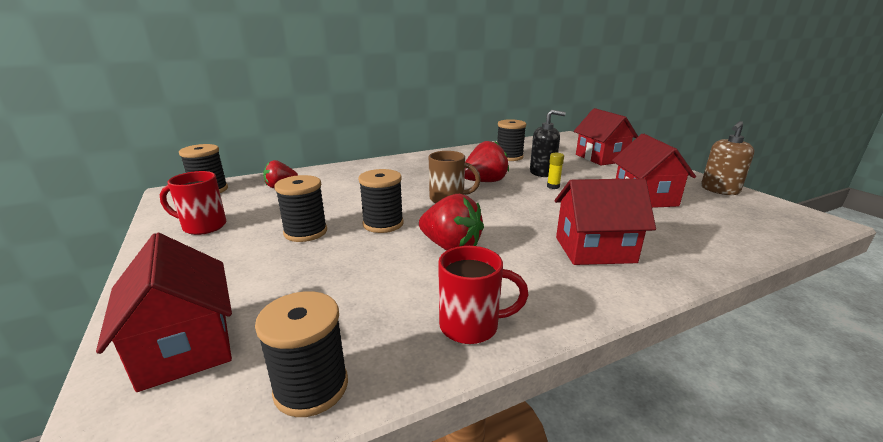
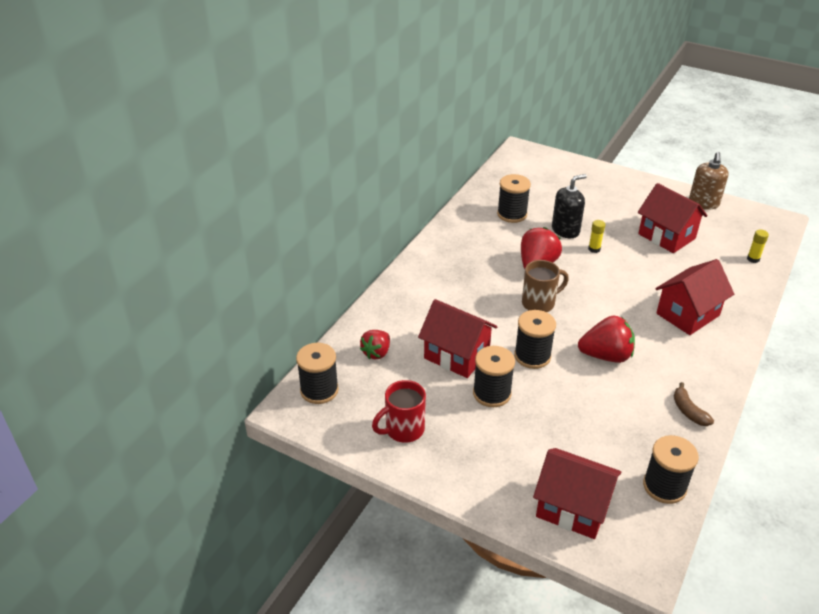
camera: 35 degrees left, 15 degrees up
red mug [438,246,528,344] -> brown banana [674,382,714,426]
red house [574,108,638,165] -> red house moved to [418,299,498,378]
none -> yellow glue stick [747,229,769,263]

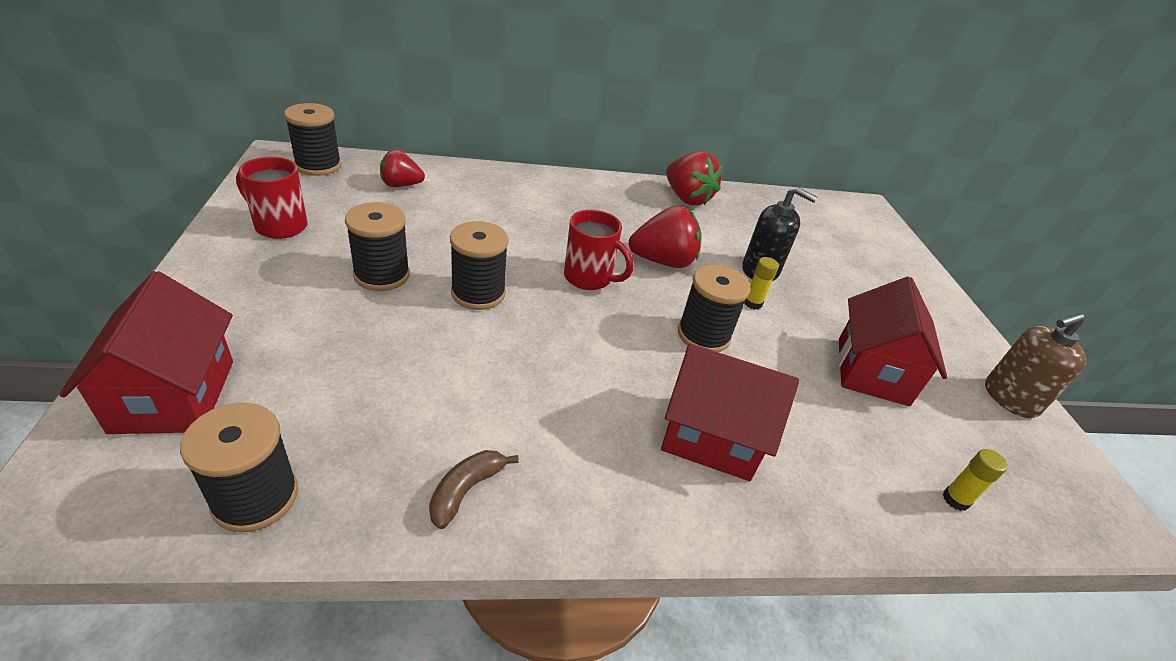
camera: 50 degrees right, 0 degrees up
red house [418,299,498,378] -> none
black spool [497,174,531,223] -> black spool moved to [678,265,751,352]
brown mug [522,260,569,312] -> red mug [564,210,633,290]
red strawberry [578,315,635,363] -> red strawberry moved to [666,152,722,206]

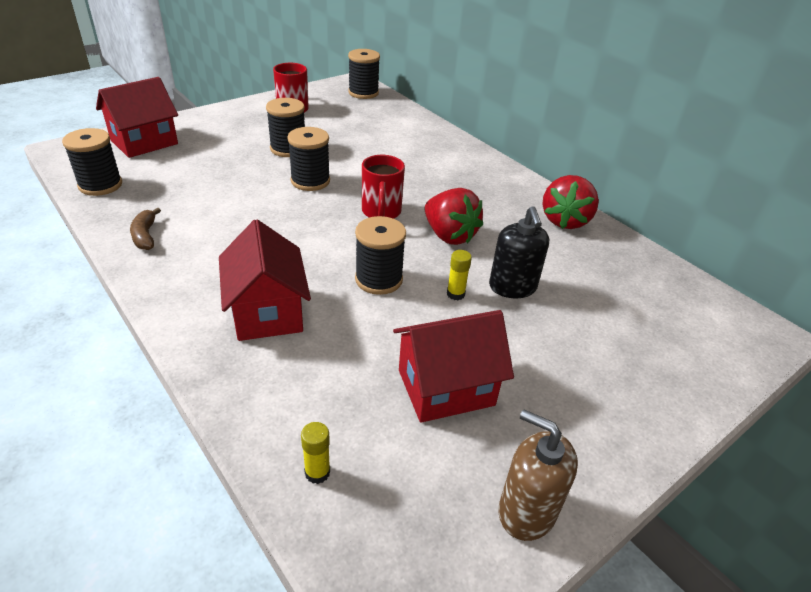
camera: 60 degrees right, 0 degrees up
red strawberry [380,150,425,187] -> none
brown banana [429,450,519,529] -> brown banana turned 105 degrees counterclockwise [130,207,161,250]

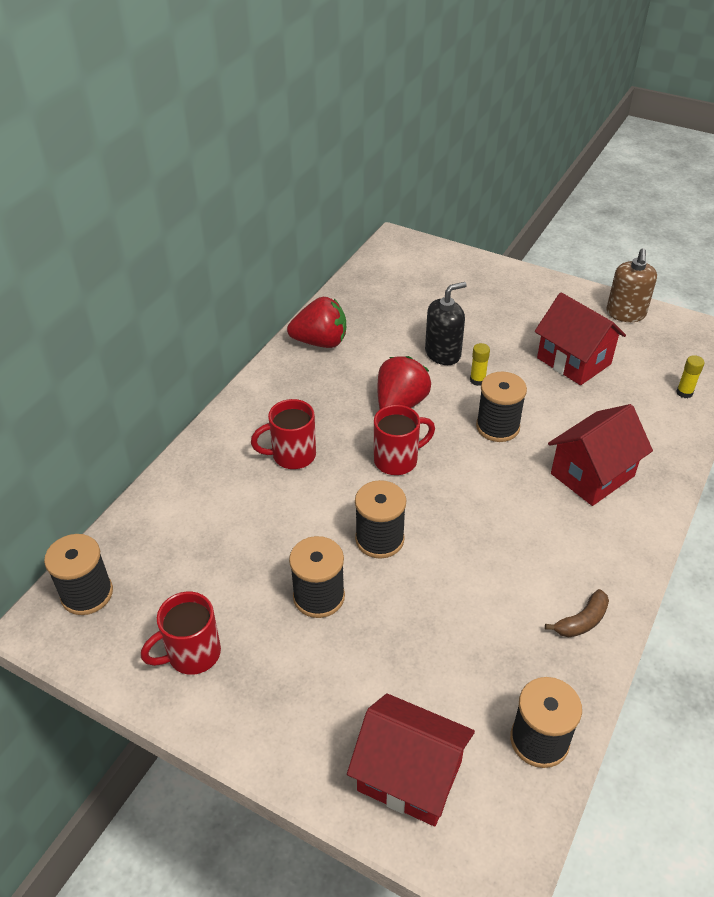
camera: 110 degrees left, 5 degrees up
none -> red mug [251,399,316,469]

